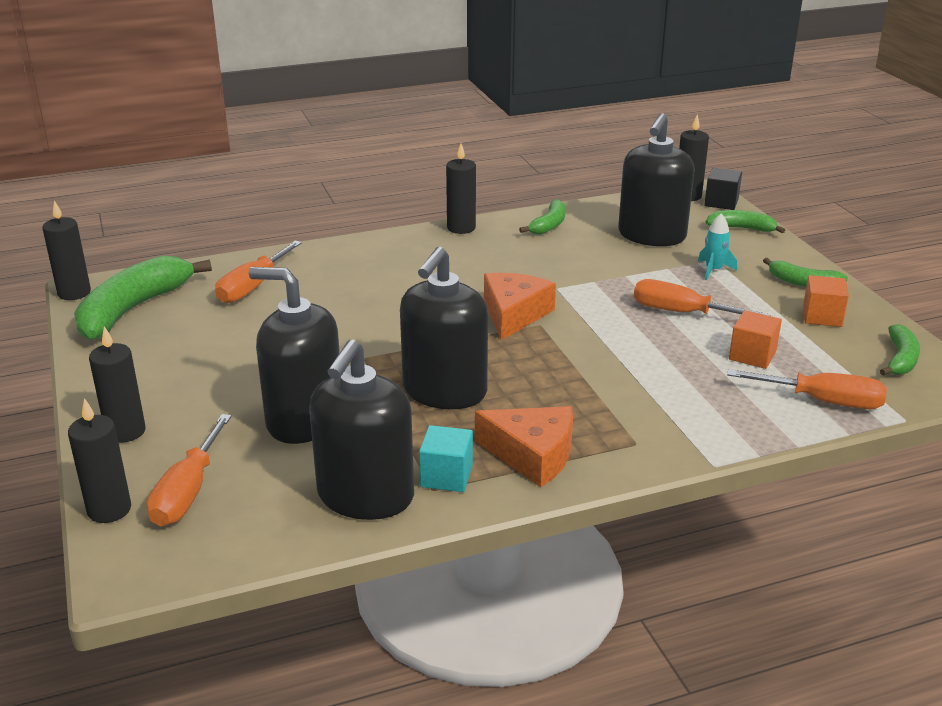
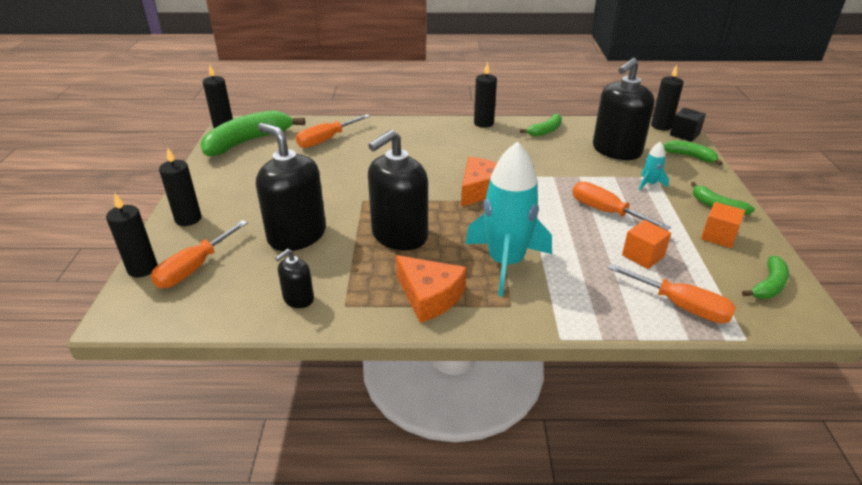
camera: 20 degrees right, 5 degrees up
black soap dispenser [309,339,414,520] -> black soap dispenser [275,249,314,308], size x0.48
turquoise cube [419,425,473,492] -> none
none -> turquoise rocket [465,142,552,297]

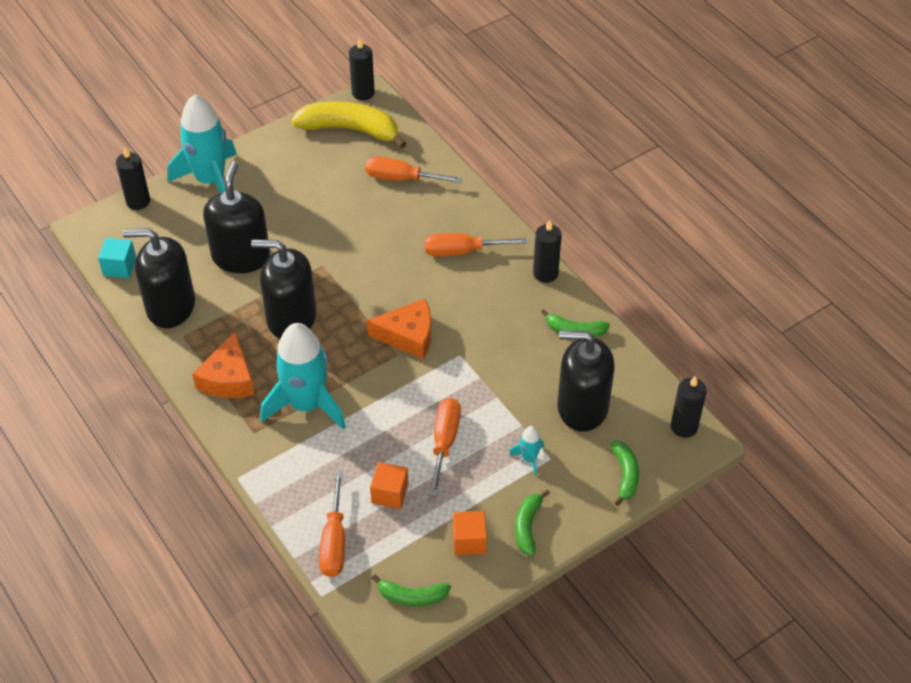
camera: 55 degrees right, 15 degrees up
orange screwdriver [151,220,248,288] -> orange screwdriver moved to [425,233,527,256]
black candle [159,147,202,226] -> turquoise rocket [167,94,237,193]
green banana [200,110,305,157] -> yellow banana [291,101,407,149]
black soap dispenser [275,249,314,308] -> black soap dispenser [123,228,195,328], size x2.07
black cube [670,108,706,142] -> none
none -> turquoise cube [98,238,136,278]

